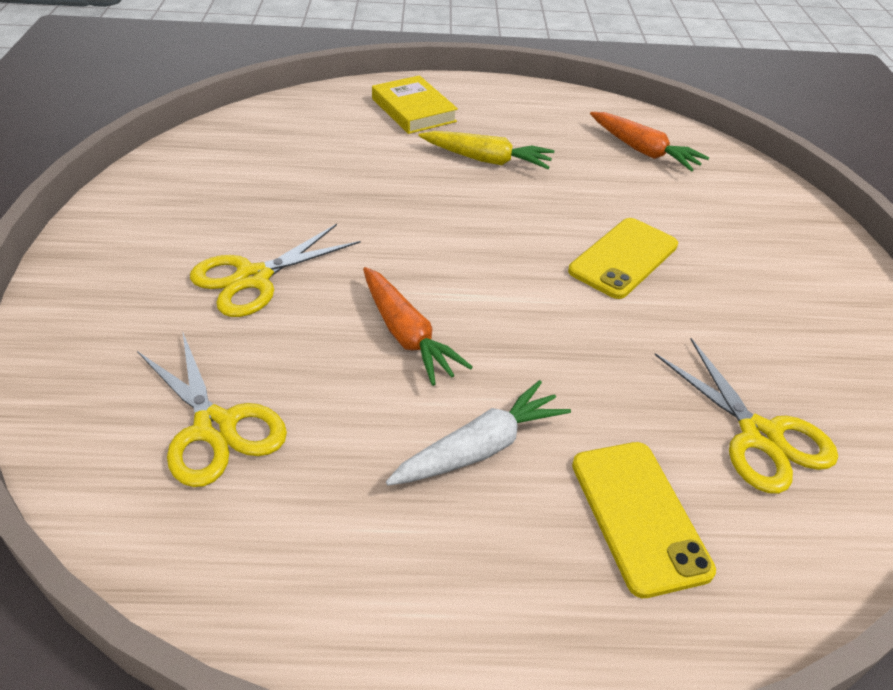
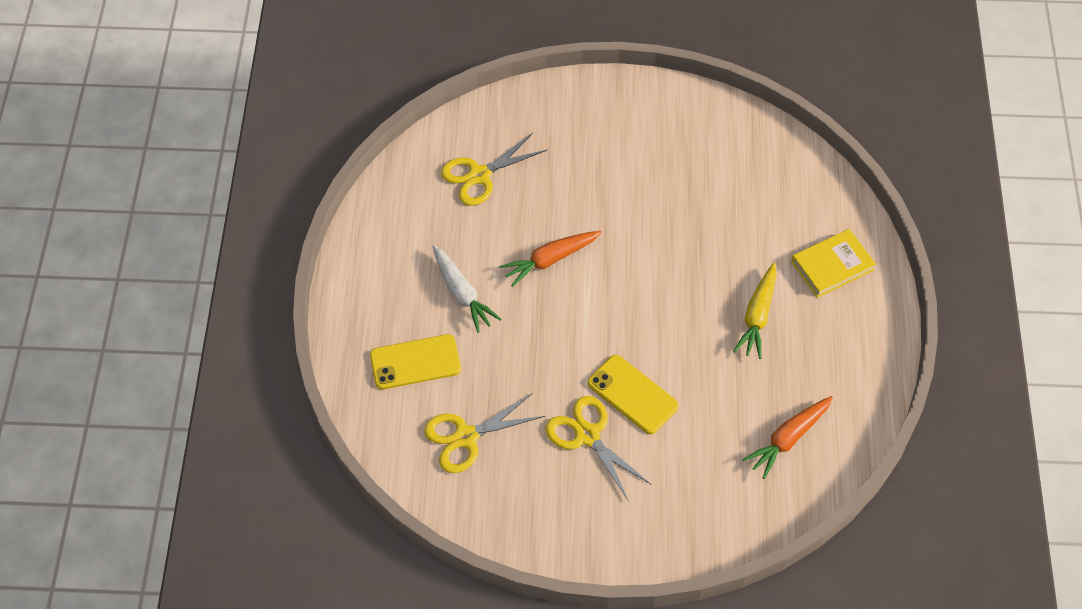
camera: 95 degrees right, 15 degrees up
yellow scissors [190,224,360,317] -> yellow scissors moved to [546,396,652,502]

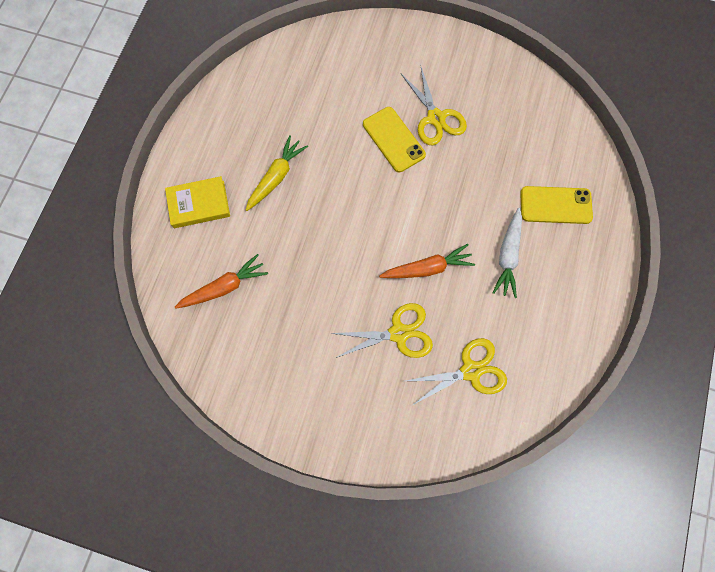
camera: 165 degrees left, 15 degrees up
yellow scissors [424,393,545,473] -> yellow scissors moved to [330,303,433,358]
white carrot [432,245,501,333] -> white carrot turned 150 degrees counterclockwise [492,208,522,298]
orange carrot [742,396,833,479] -> orange carrot moved to [175,254,268,309]

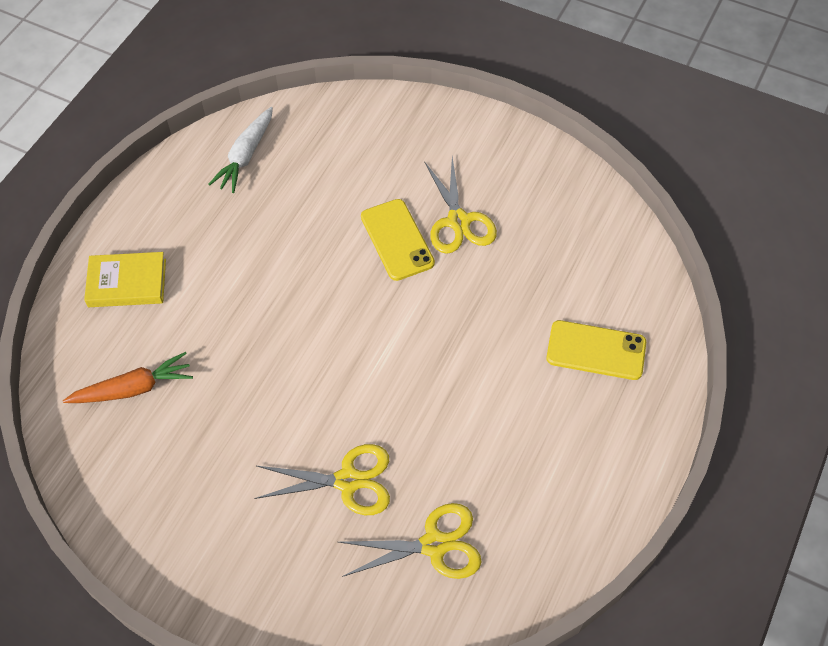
camera: 10 degrees right, 15 degrees down
yellow carrot [246,135,308,211] -> none
orange carrot [379,244,475,278] -> none
white carrot [492,208,522,298] -> white carrot moved to [208,107,273,193]

